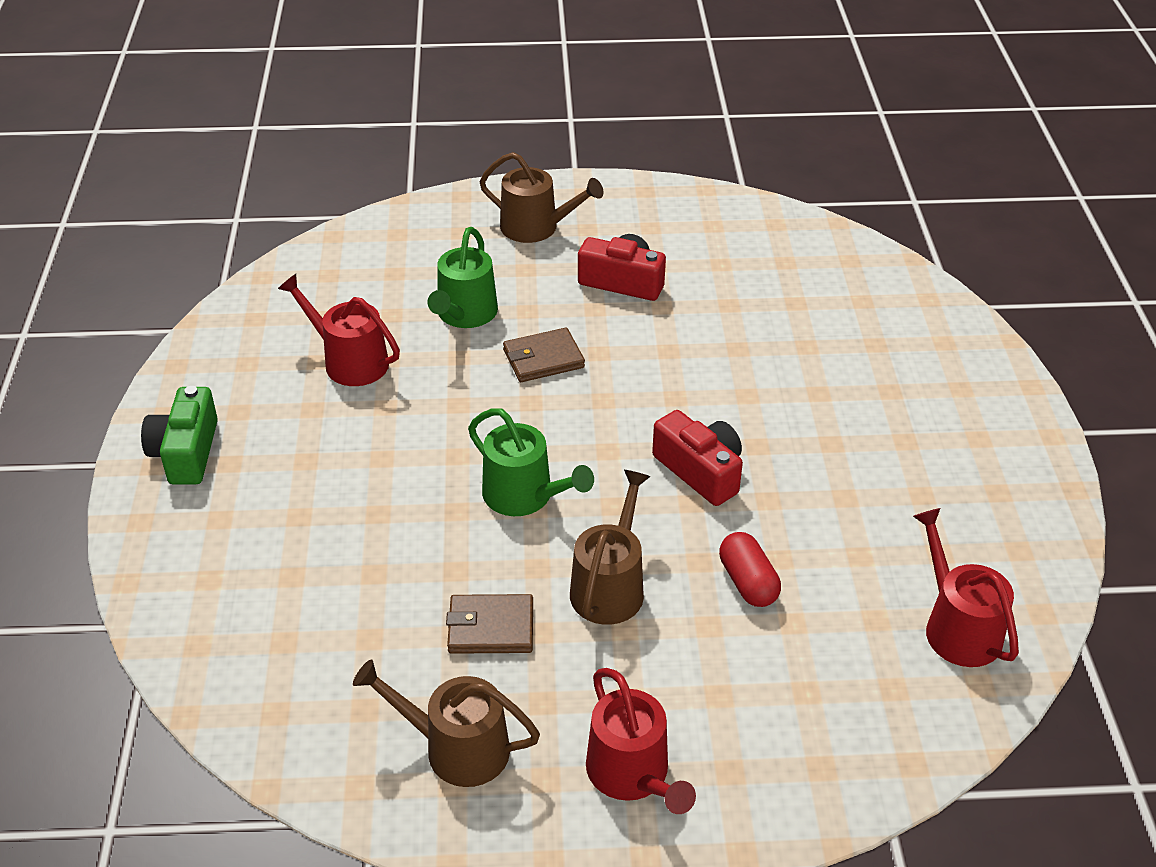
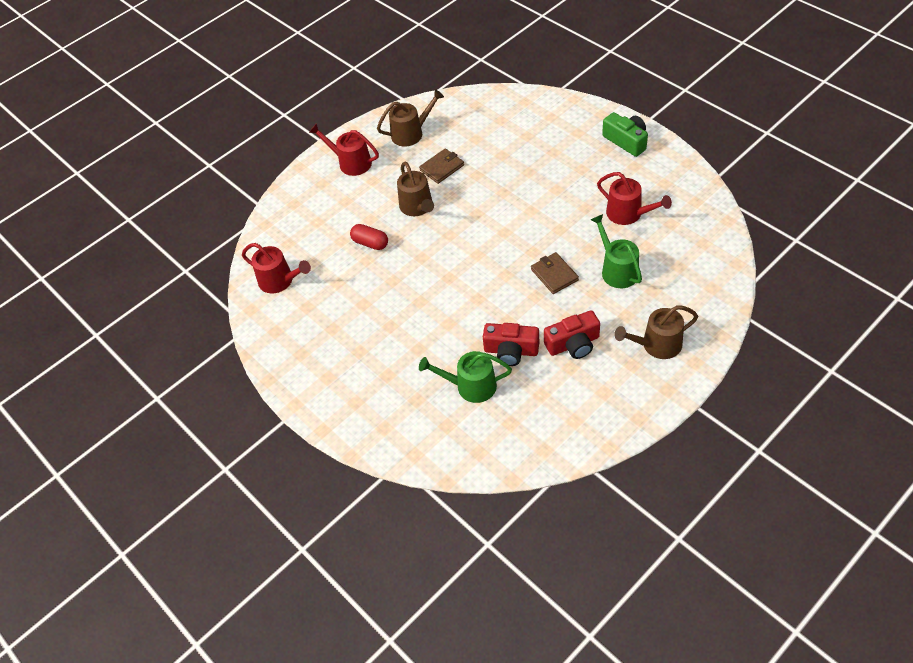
camera: 145 degrees right, 10 degrees up
red watering can [278,274,400,386] -> red watering can turned 45 degrees clockwise [597,172,672,225]
green watering can [468,408,594,516] -> green watering can moved to [419,351,512,403]
brown wallet [503,328,585,382] -> brown wallet turned 60 degrees counterclockwise [531,252,579,294]
red camera [652,410,743,506] -> red camera moved to [483,323,539,366]

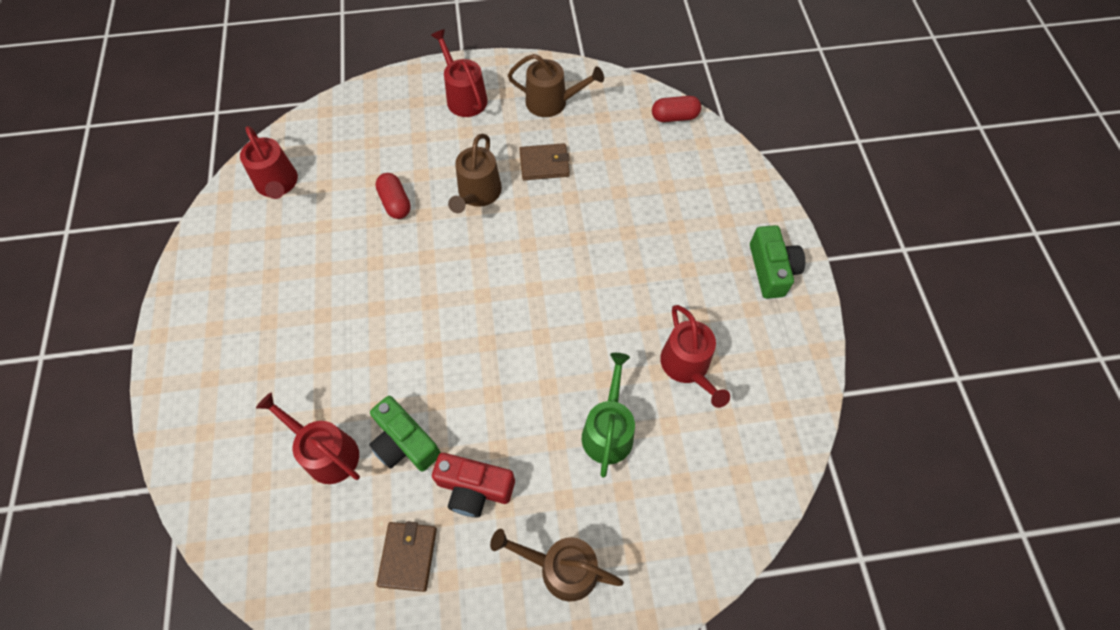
camera: 30 degrees right, 10 degrees up
green watering can [419,351,512,403] -> red watering can [256,392,360,484]
red camera [483,323,539,366] -> green camera [369,396,441,471]
brown wallet [531,252,579,294] -> brown wallet moved to [376,521,437,592]
none -> red capsule [652,96,701,122]

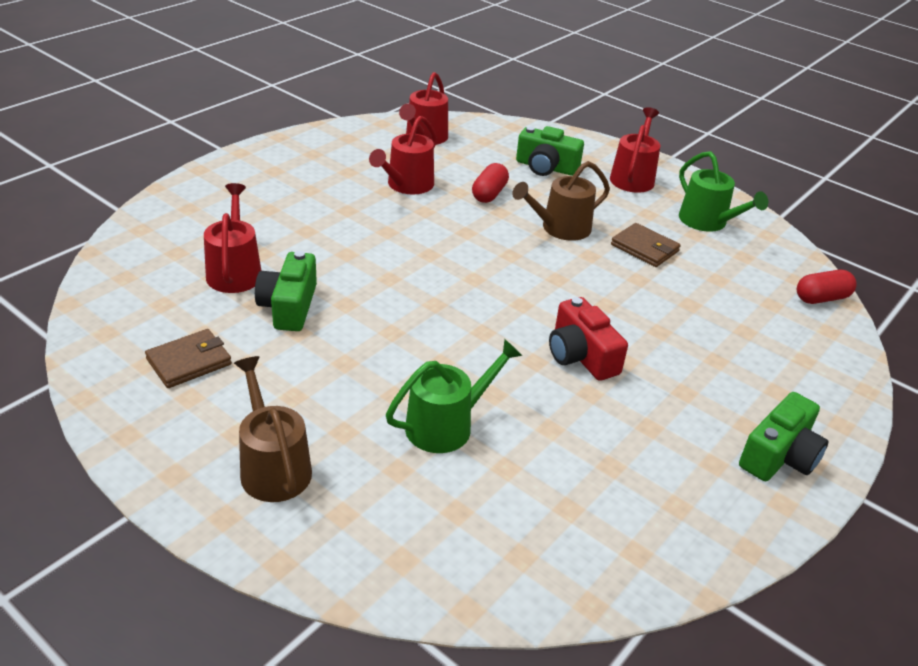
camera: 45 degrees right, 25 degrees down
red camera [432,453,515,518] -> red camera moved to [549,297,628,381]
brown watering can [508,54,604,117] -> green watering can [679,151,768,232]
red capsule [652,96,701,122] -> red capsule turned 60 degrees counterclockwise [797,270,857,304]
red watering can [660,305,730,408] -> red watering can moved to [369,116,437,195]
none -> green camera [516,126,584,176]

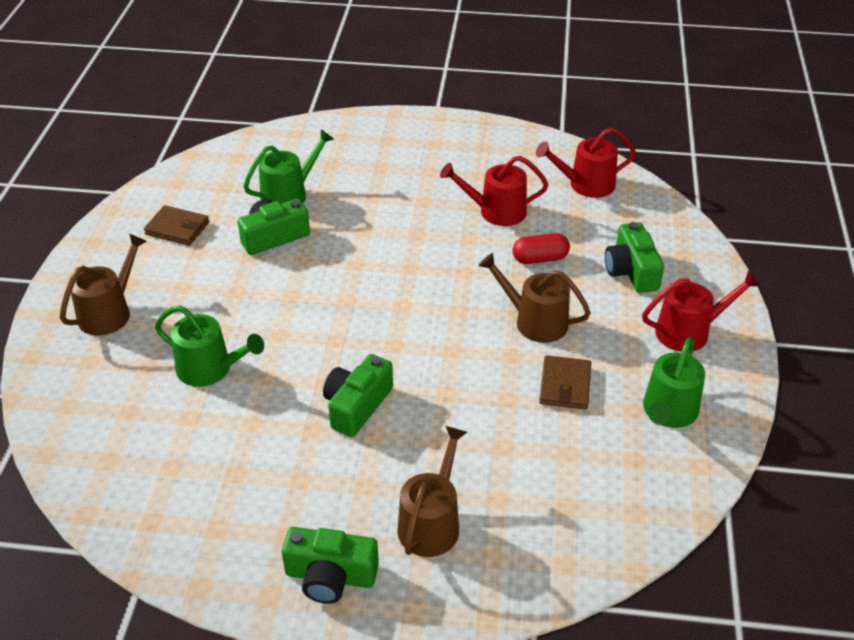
camera: 60 degrees right, 5 degrees up
red watering can [204,183,262,293] -> green watering can [243,129,334,204]
red camera [549,297,628,381] -> green camera [323,354,393,437]
red capsule [797,270,857,304] -> none
none -> brown watering can [397,426,467,557]

